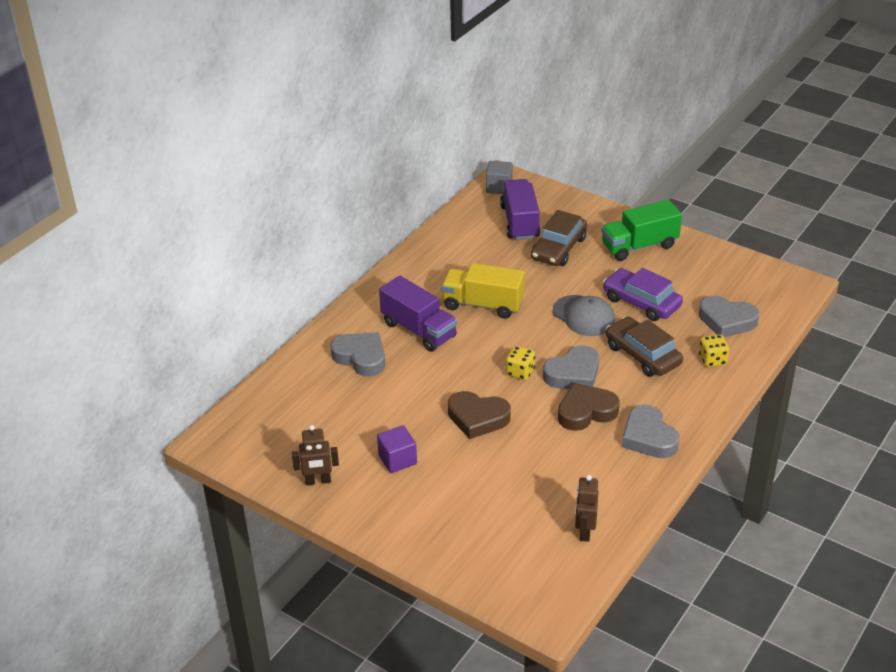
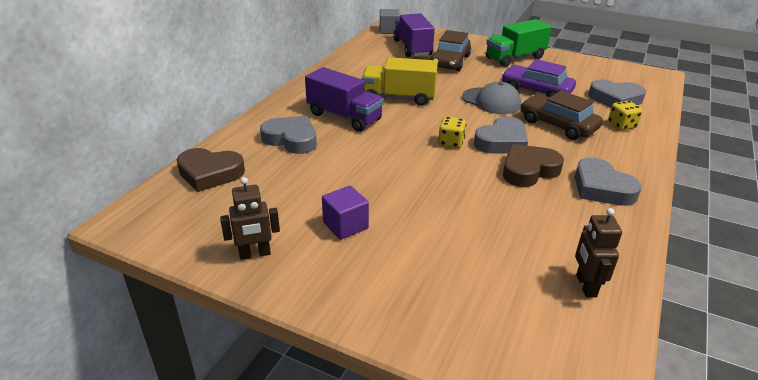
camera: 10 degrees left, 5 degrees down
brown heart [448,391,511,439] -> brown heart moved to [177,148,245,192]

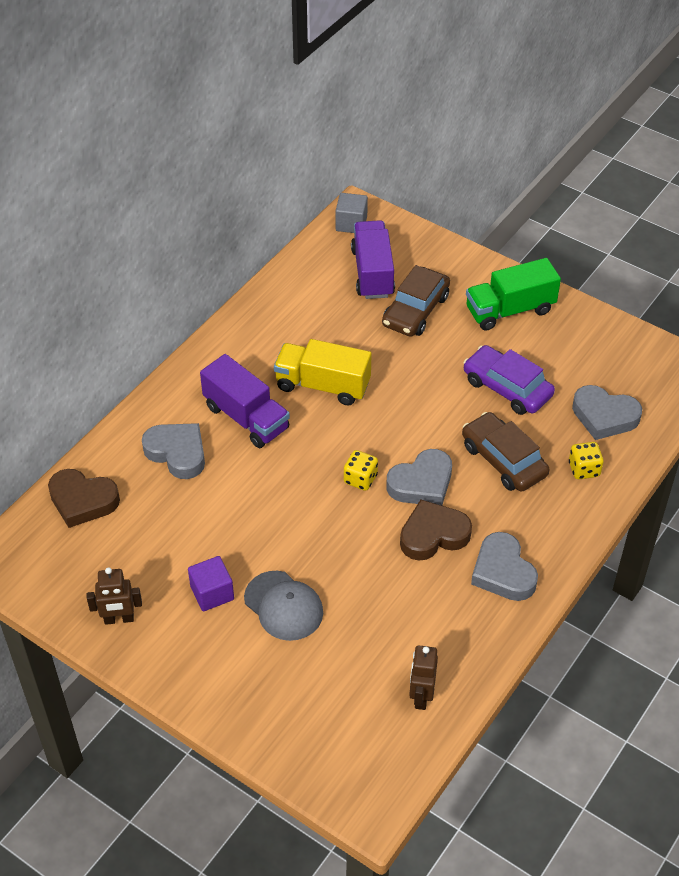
camera: 10 degrees right, 15 degrees up
grey cap [462,82,521,114] -> grey cap moved to [244,571,323,641]

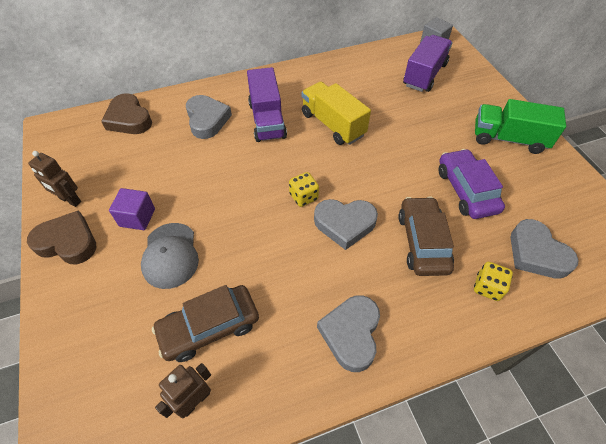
camera: 35 degrees right, 5 degrees up
brown car [382,265,450,337] -> brown car moved to [152,285,259,362]
brown heart [400,500,472,561] -> brown heart moved to [27,210,97,264]

